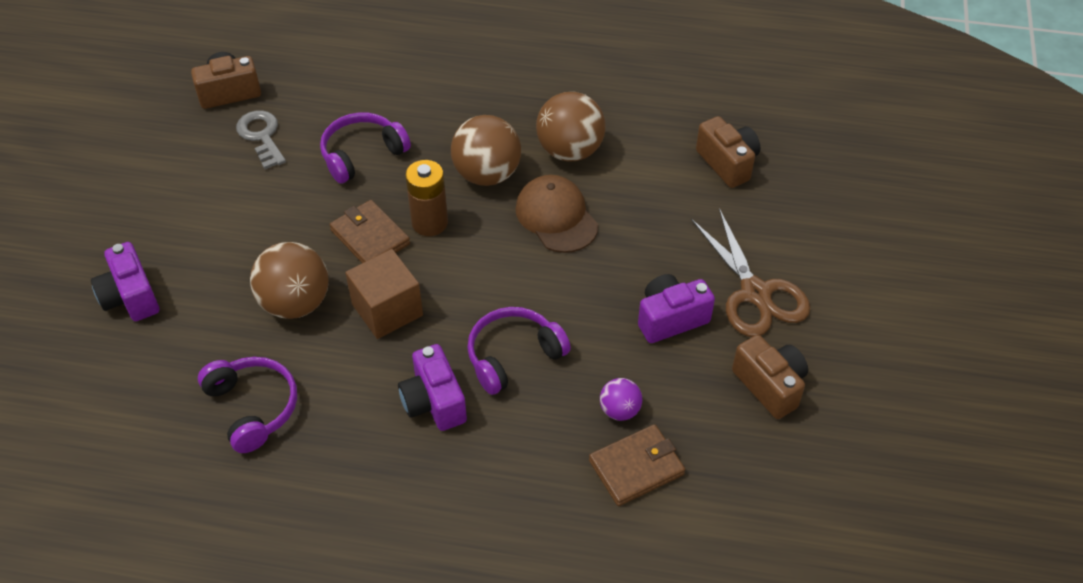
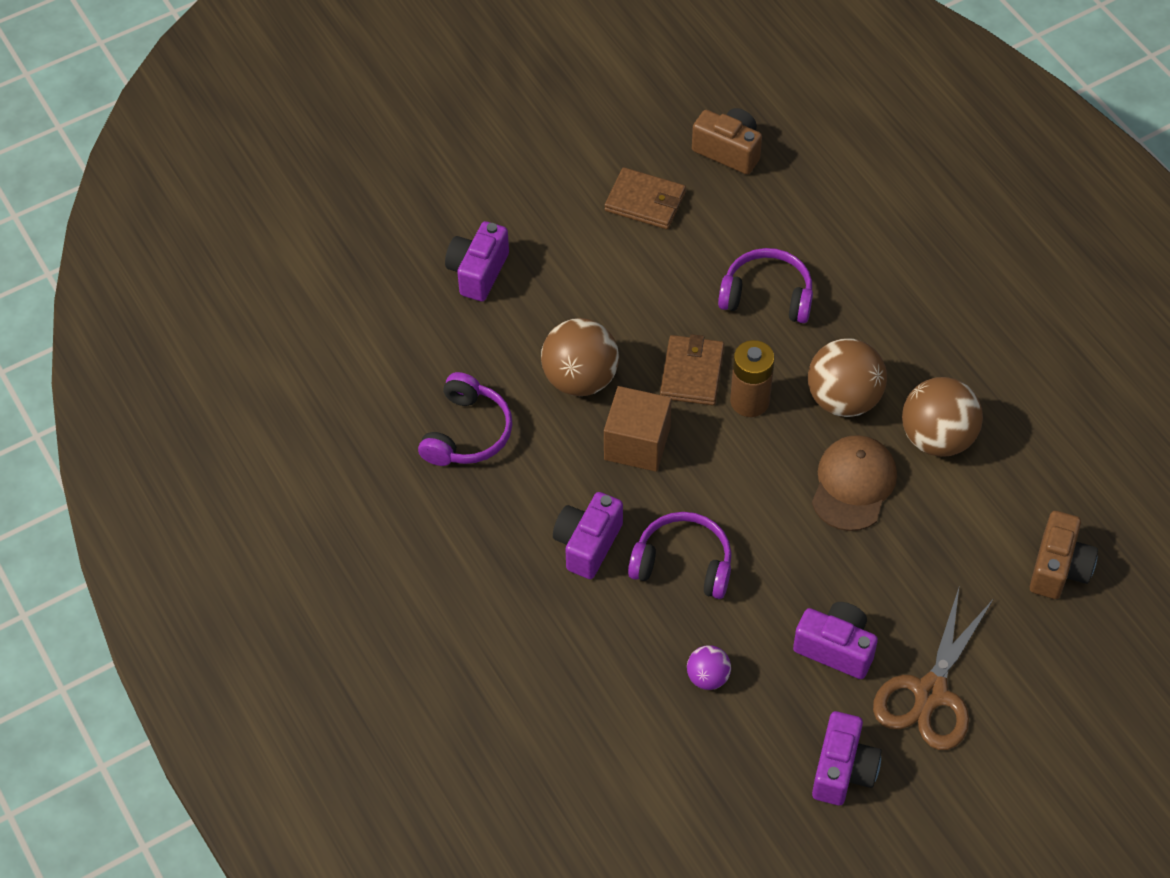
camera: 50 degrees right, 5 degrees up
grey key [236,110,286,169] -> none
brown wallet [589,424,685,506] -> brown wallet moved to [604,167,686,229]
brown camera [732,335,808,419] -> purple camera [812,711,882,805]

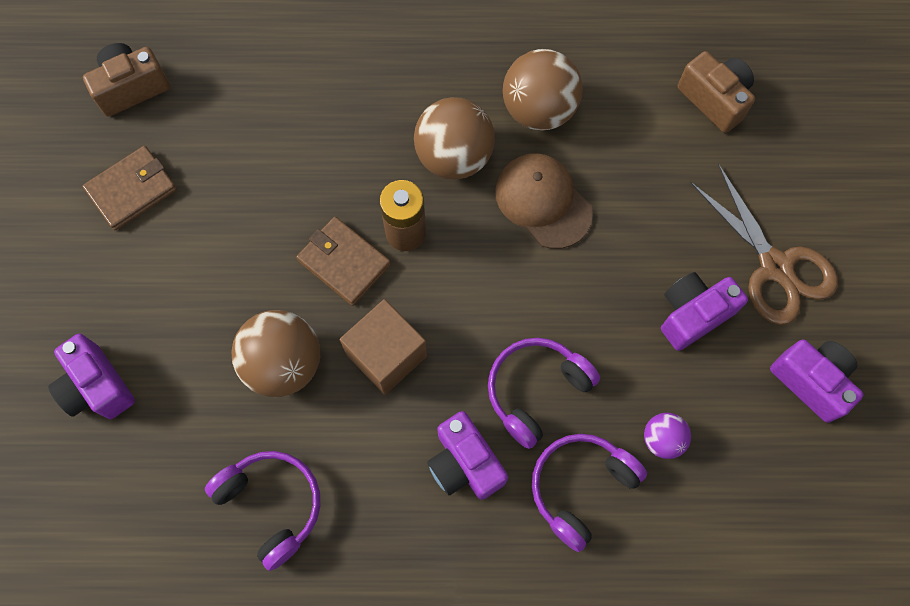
camera: 60 degrees left, 15 degrees up
purple headphones [718,248,813,323] -> purple headphones moved to [532,434,647,552]

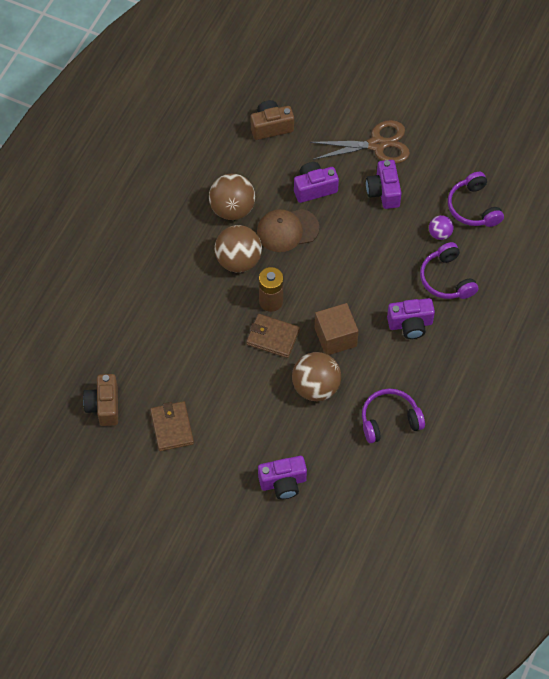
camera: 65 degrees left, 10 degrees down
brown wallet [296,217,391,306] -> brown wallet turned 45 degrees clockwise [246,314,300,358]
purple headphones [488,338,600,449] -> purple headphones moved to [448,172,504,227]
purple camera [770,339,864,423] -> purple camera moved to [294,162,339,203]

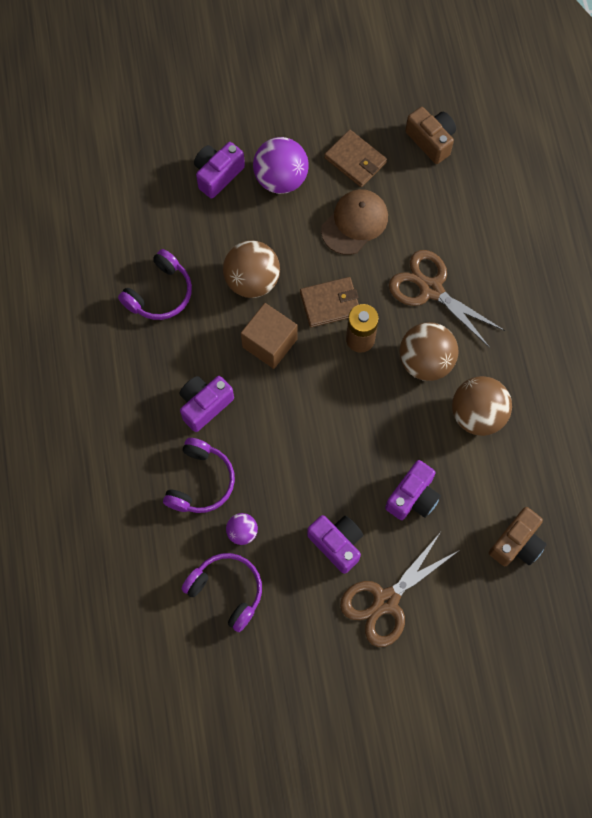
camera: 145 degrees right, 10 degrees up
brown cap [257,209,319,252] -> brown cap moved to [321,189,388,255]
purple headphones [420,242,478,299] -> purple headphones turned 75 degrees clockwise [163,438,235,513]
none -> purple ball [253,137,309,194]
none -> brown scissors [389,250,505,348]

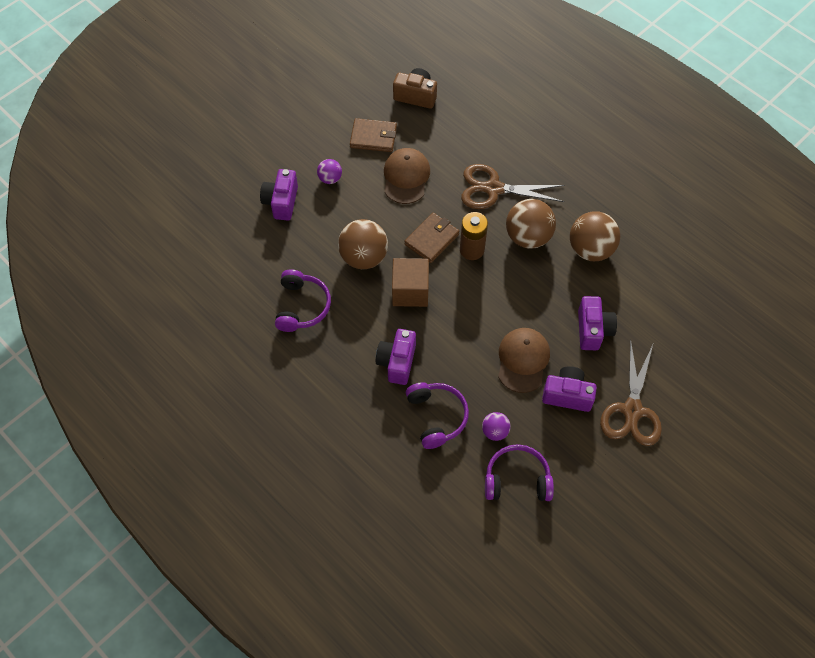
camera: 35 degrees left, 10 degrees down
purple ball [253,137,309,194] -> purple ball [317,159,342,184], size x0.52
brown camera [489,507,547,566] -> none
none -> brown cap [498,328,550,393]

